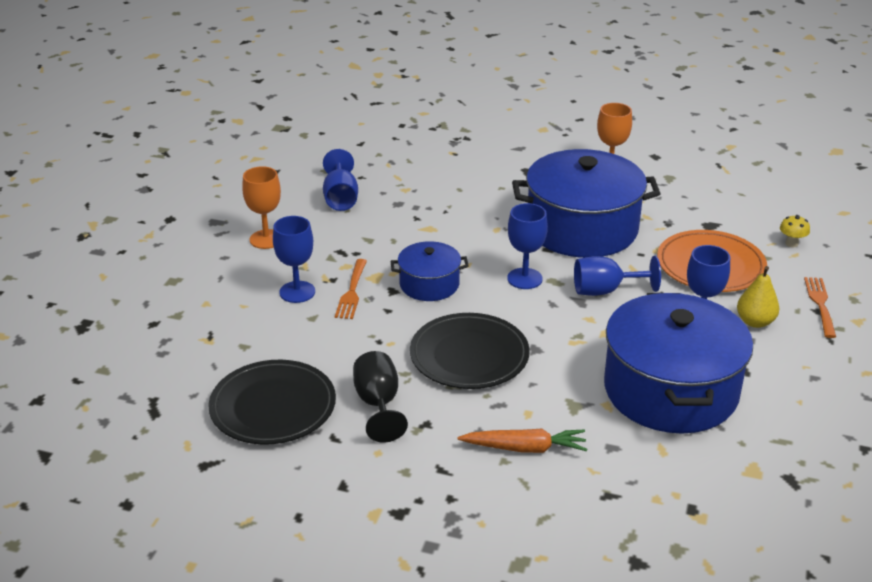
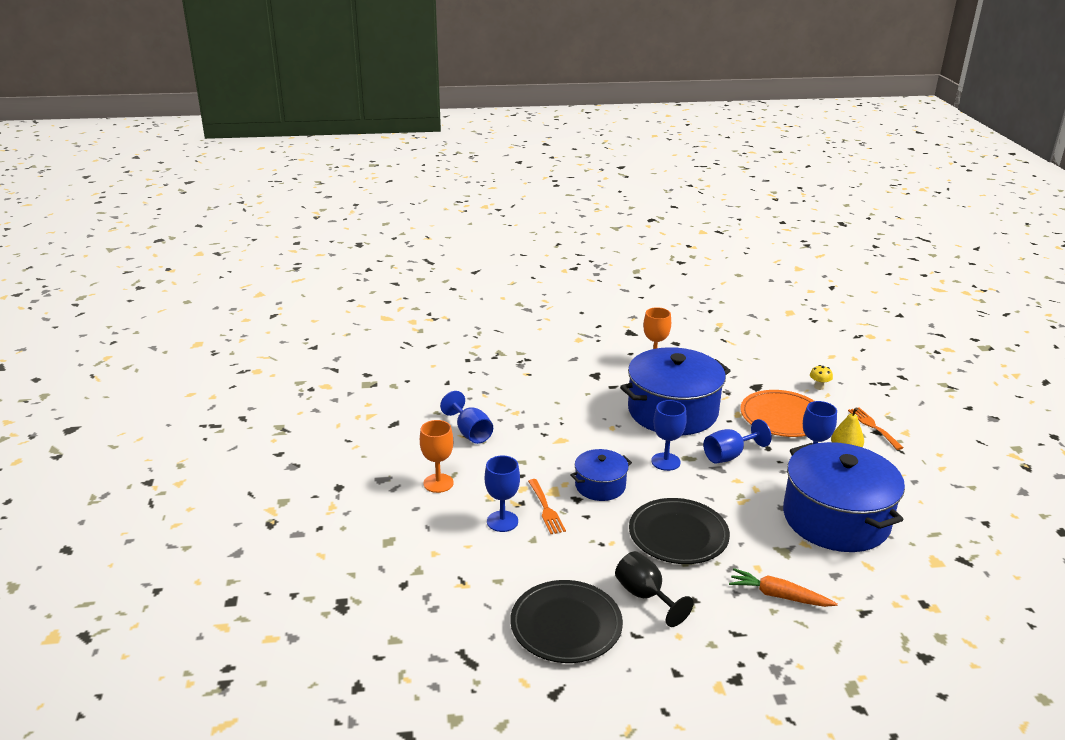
camera: 25 degrees left, 5 degrees down
orange carrot [457,429,587,453] -> orange carrot turned 135 degrees counterclockwise [729,568,838,607]

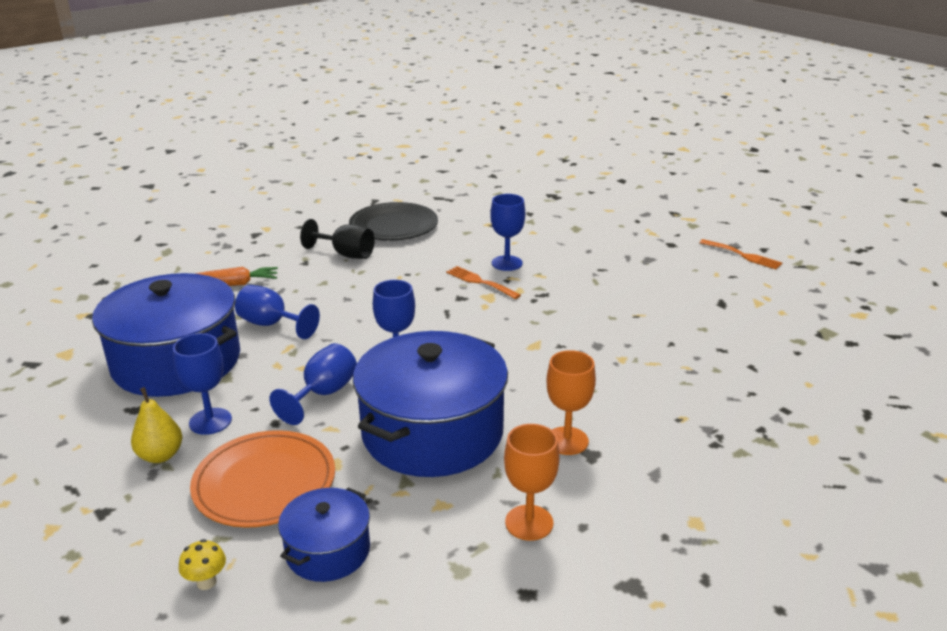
camera: 150 degrees right, 0 degrees up
orange goblet [420,420,454,493] -> orange goblet moved to [546,350,596,455]
blue goblet [440,391,493,444] -> blue goblet moved to [235,285,320,339]
blue pot [570,449,632,501] -> blue pot moved to [278,488,370,582]
black plate [629,498,730,564] -> none
orange fork [848,407,903,450] -> orange fork moved to [699,239,782,269]

